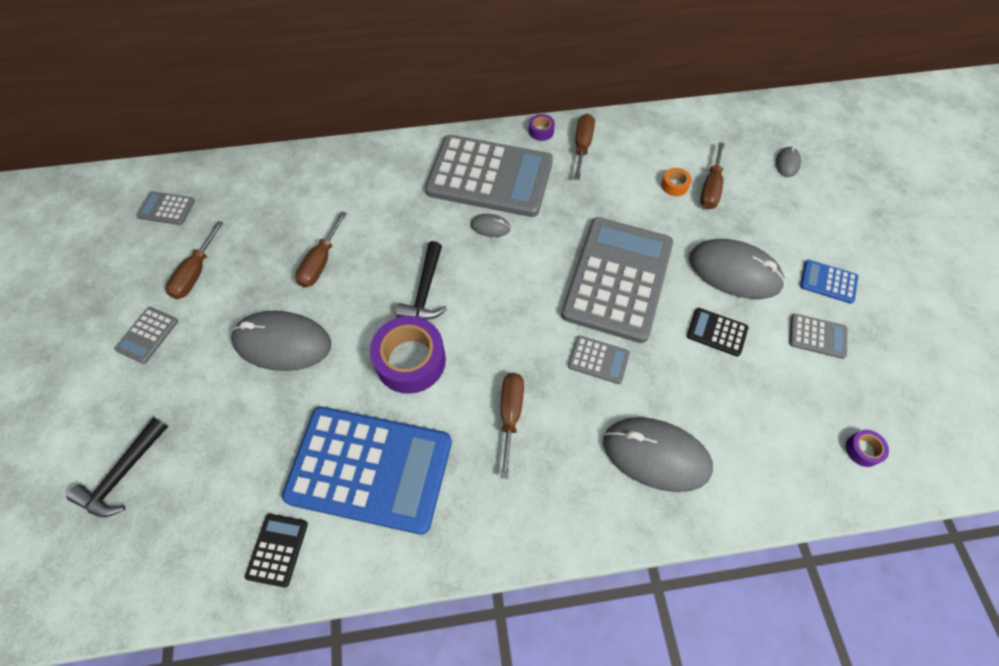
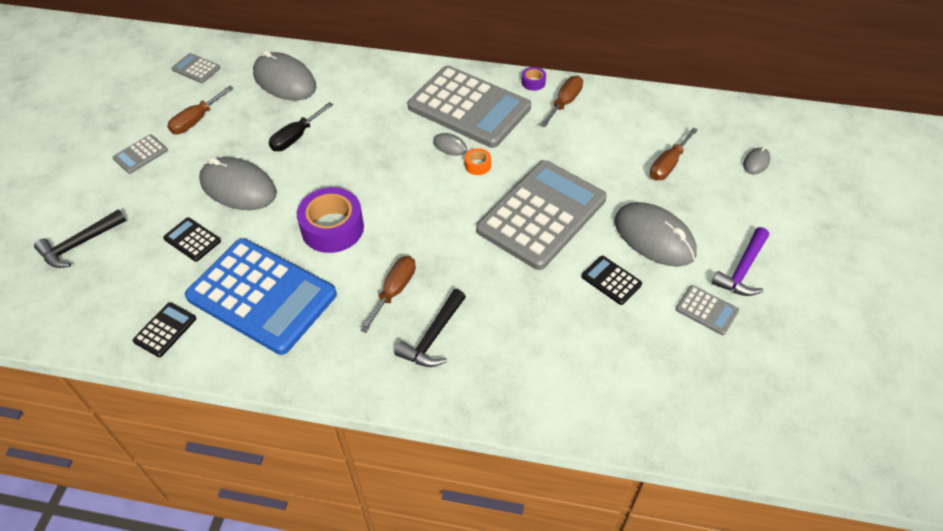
camera: 20 degrees right, 10 degrees down
brown screwdriver [295,211,347,287] -> black screwdriver [269,102,333,151]
black hammer [396,241,447,320] -> black hammer moved to [395,289,466,367]
grey calculator [568,336,630,384] -> none
grey mouse [603,417,713,492] -> grey mouse moved to [253,50,316,100]
orange tape [661,168,691,196] -> orange tape moved to [465,148,491,175]
blue calculator [800,260,858,304] -> purple hammer [711,227,769,296]
purple tape [846,430,889,467] -> none
none -> black calculator [163,217,221,262]

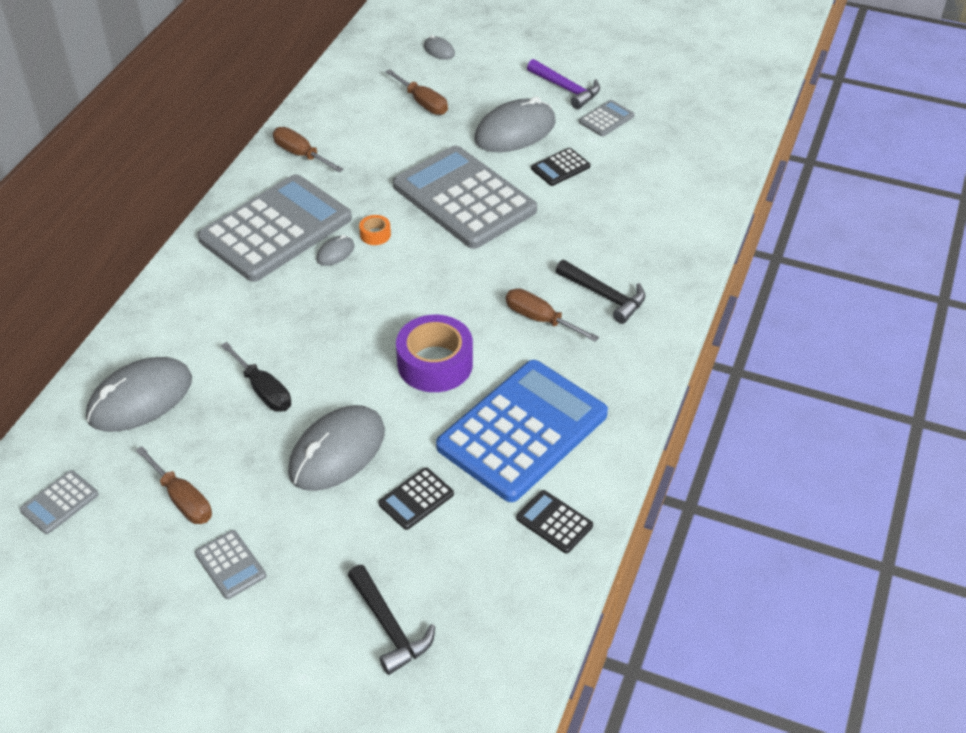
camera: 80 degrees left, 5 degrees down
purple tape [522,67,546,91] -> none

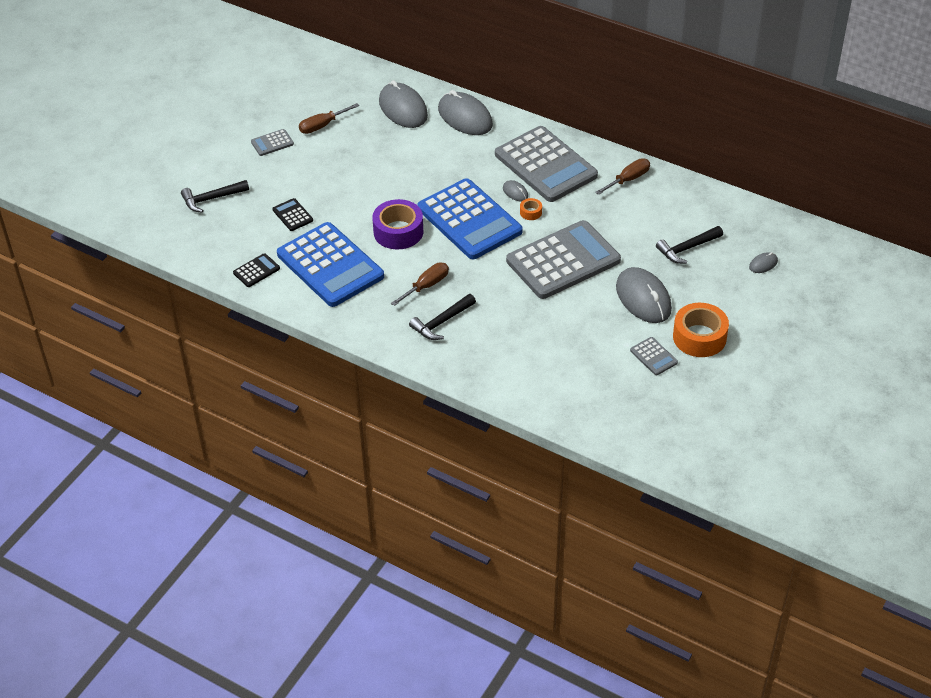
camera: 100 degrees right, 0 degrees up
grey calculator [20,470,99,534] -> none
black screwdriver [221,342,291,412] -> none
grey mouse [288,405,385,491] -> grey mouse moved to [438,90,493,135]
brown screwdriver [385,69,448,115] -> black hammer [656,226,723,264]
purple hammer [527,59,600,109] -> orange tape [673,303,729,357]
black calculator [531,148,591,186] -> none
none -> blue calculator [418,178,523,259]

